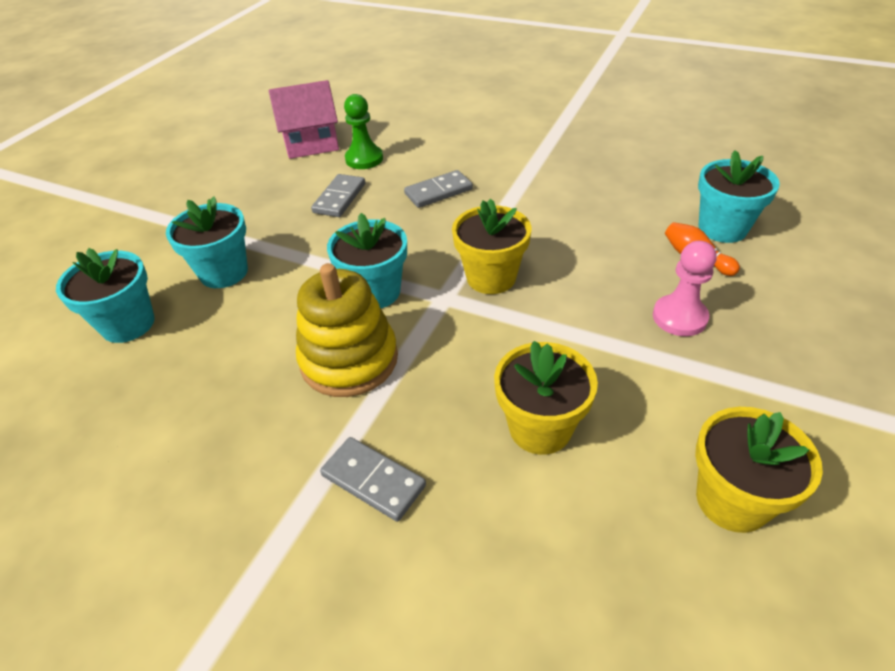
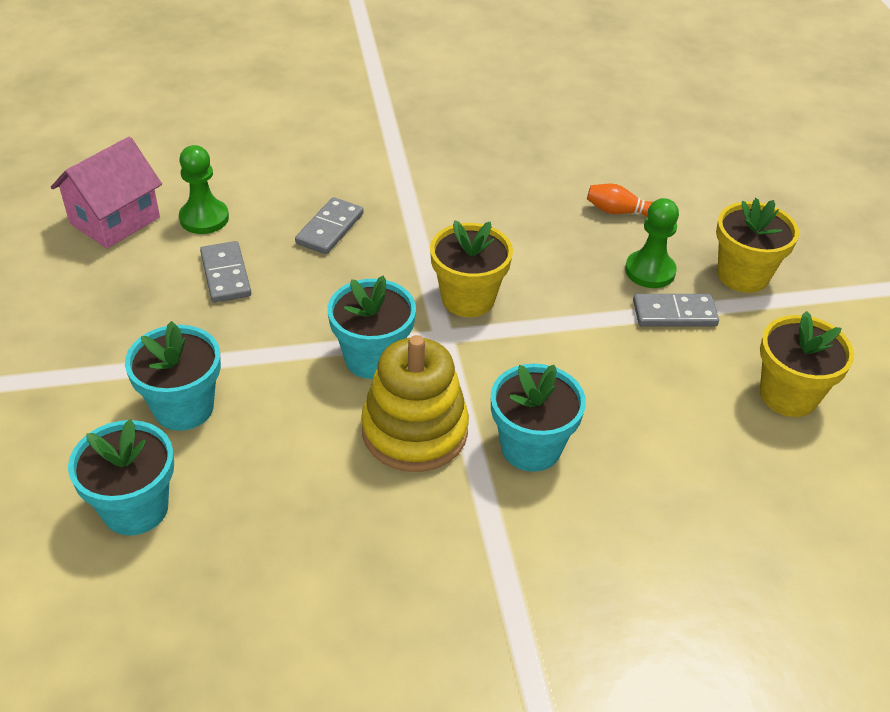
camera: 40 degrees left, 0 degrees up
grey domino [320,437,426,522] -> grey domino moved to [633,294,719,327]
yellow flower pot [494,341,598,455] -> yellow flower pot moved to [716,198,799,293]
pink pawn [653,241,717,336] -> green pawn [625,198,679,288]
turquoise flower pot [698,150,780,243] -> turquoise flower pot moved to [491,363,586,472]

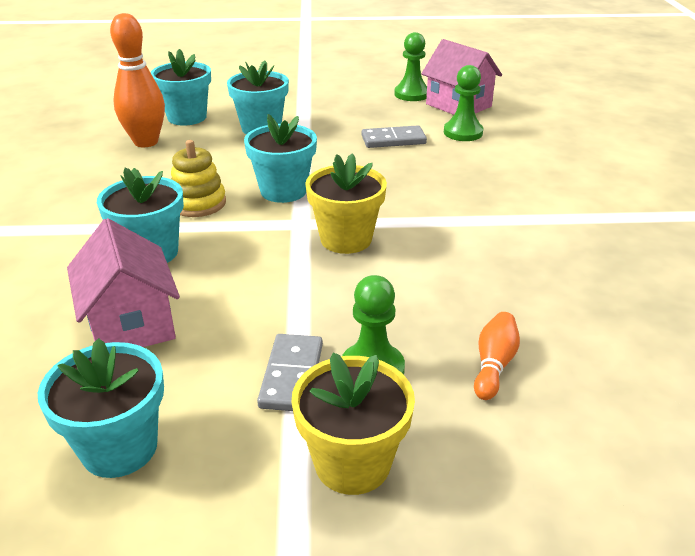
camera: 100 degrees right, 10 degrees down
grey domino [295,197,363,254] -> none
yellow stacking toy [361,335,469,472] -> yellow stacking toy [171,140,226,217], size x0.66
yellow flower pot [760,311,854,417] -> turquoise flower pot [38,338,164,478]
none -> pink house [67,218,180,347]
none -> orange bowling pin [110,13,165,147]
none -> green pawn [394,32,427,101]

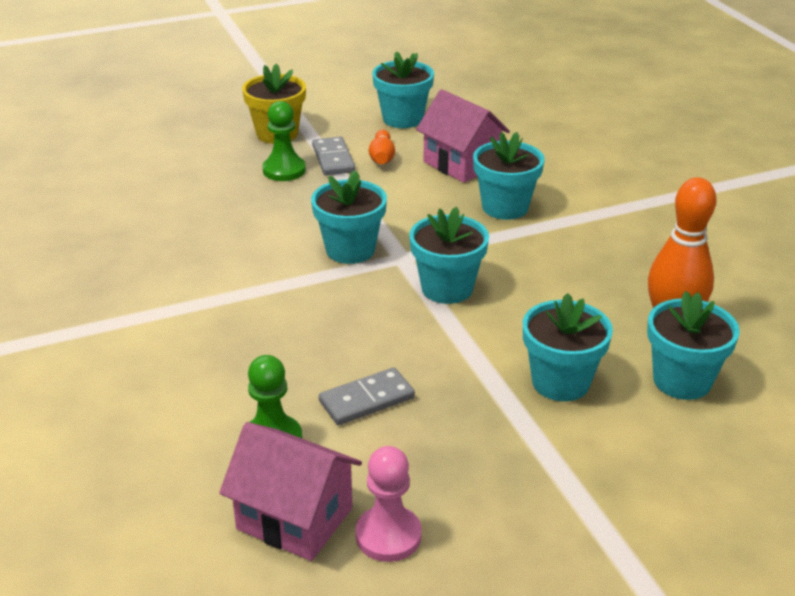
camera: 160 degrees right, 0 degrees up
yellow stacking toy [171,140,226,217] -> none
yellow flower pot [305,153,387,254] -> turquoise flower pot [311,170,387,264]
green pawn [394,32,427,101] -> pink pawn [355,446,422,562]
orange bowling pin [474,312,520,400] -> orange bowling pin moved to [369,130,395,164]

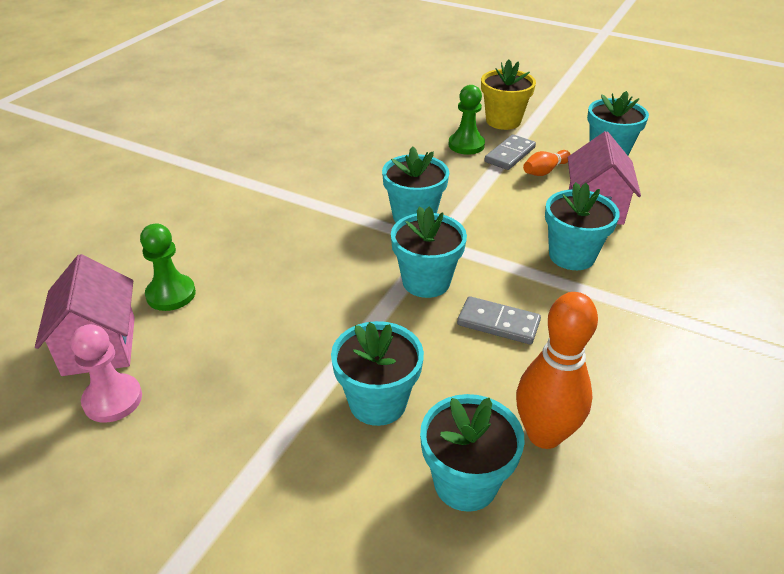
camera: 50 degrees right, 5 degrees up
grey domino [319,367,415,425] -> grey domino moved to [457,296,541,344]

